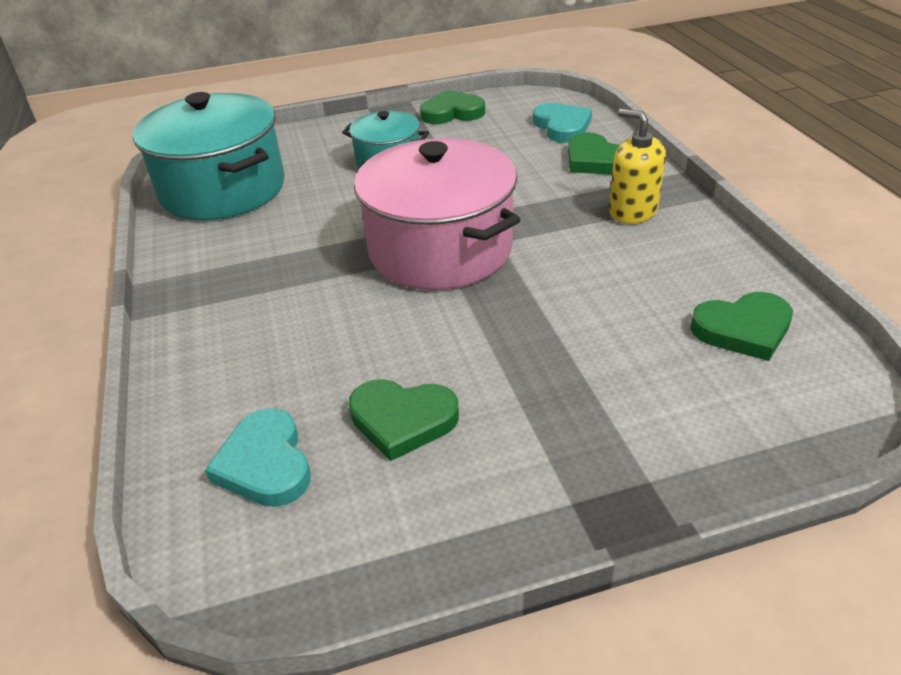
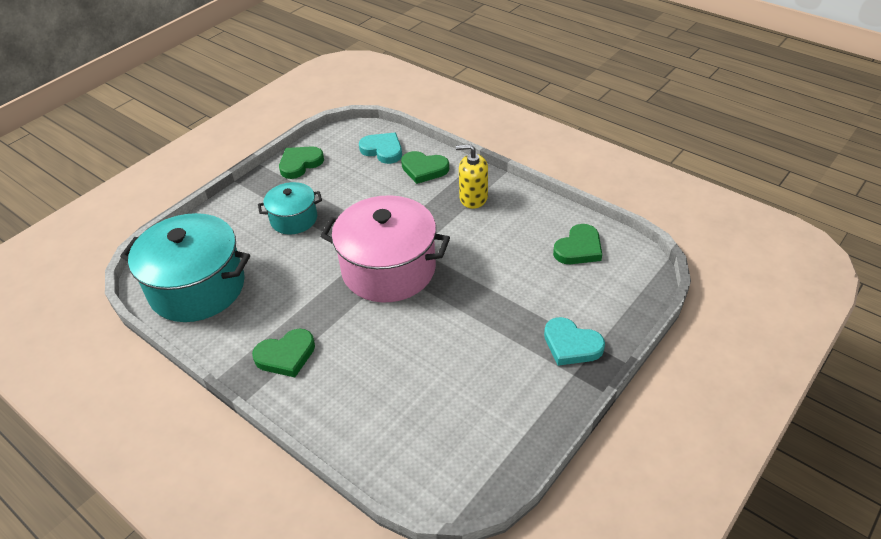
camera: 35 degrees left, 5 degrees up
turquoise heart [205,408,311,507] -> turquoise heart moved to [544,317,605,366]
green heart [349,379,459,461] -> green heart moved to [252,329,315,377]

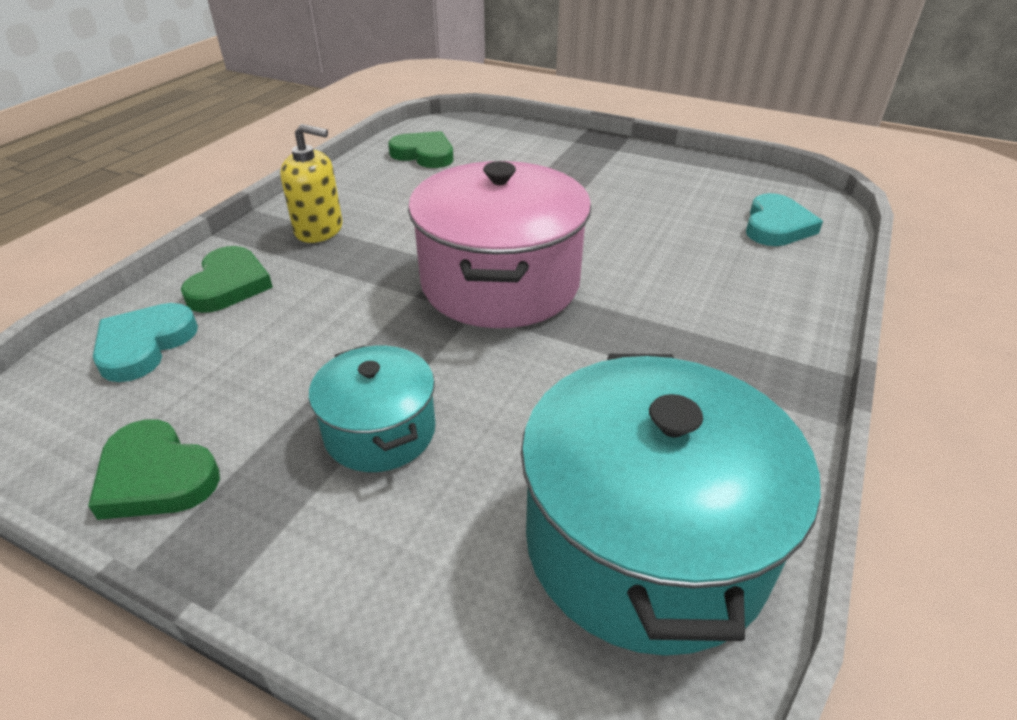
camera: 105 degrees left, 5 degrees down
green heart [252,329,315,377] -> none
yellow soap dispenser [456,144,488,209] -> yellow soap dispenser turned 75 degrees counterclockwise [280,124,342,243]
turquoise heart [544,317,605,366] -> turquoise heart moved to [746,193,823,246]

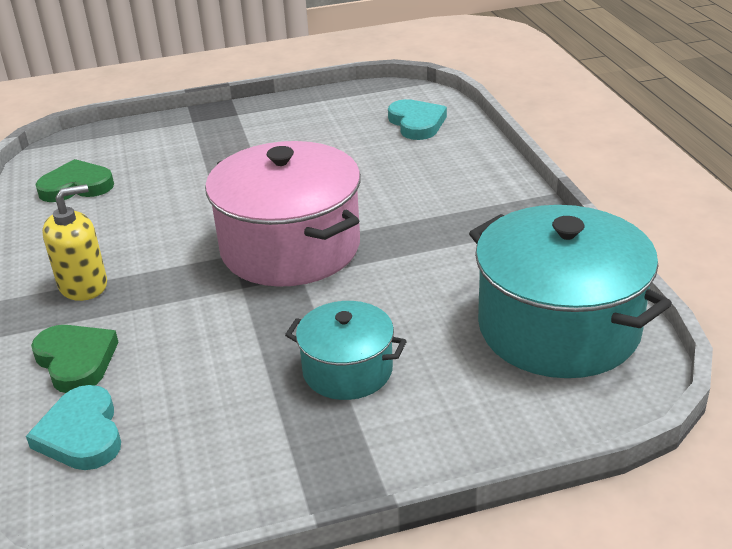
camera: 40 degrees left, 5 degrees down
green heart [88,419,220,520] -> none

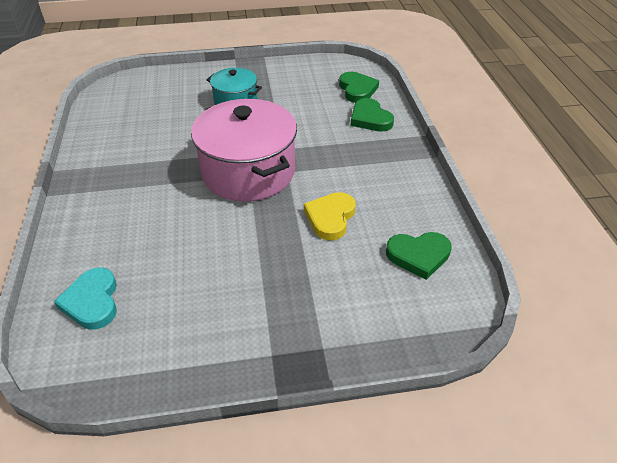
camera: 175 degrees left, 10 degrees up
turquoise heart [26,385,121,470] -> green heart [339,72,379,103]
yellow soap dispenser [42,184,107,301] -> none
turquoise pot [469,205,672,378] -> none
none -> yellow heart [304,192,356,241]

